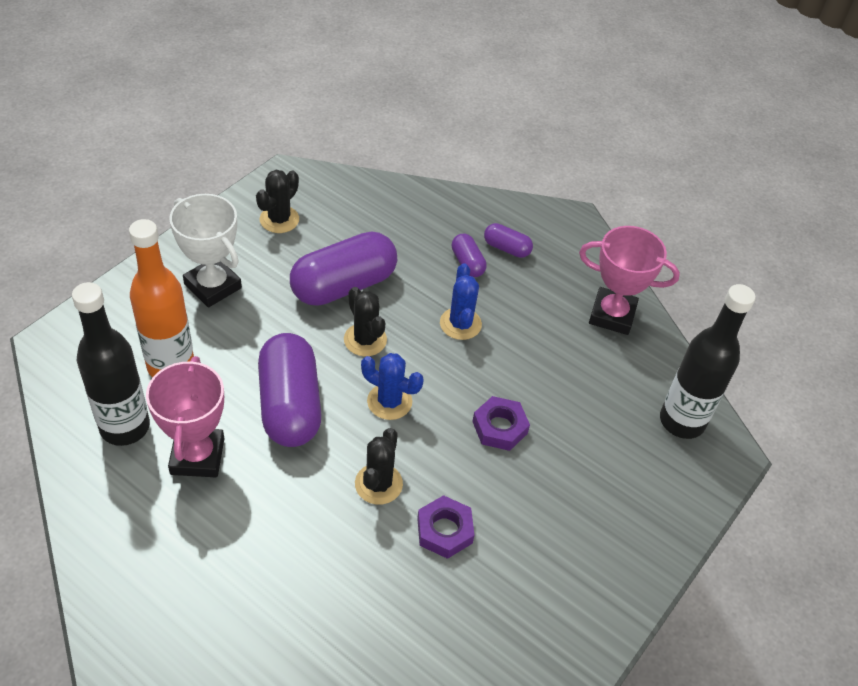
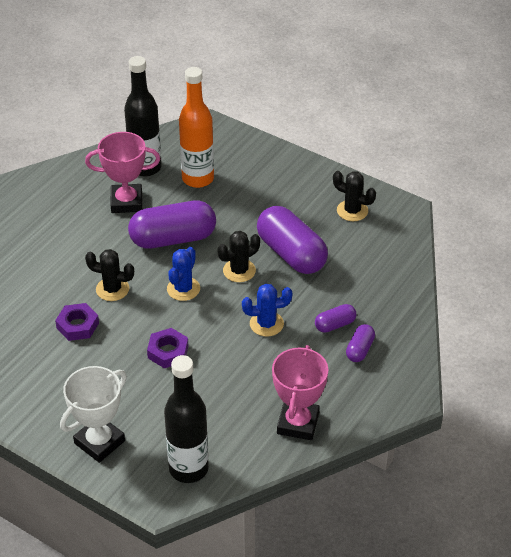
camera: 90 degrees right, 5 degrees down
white trophy [169,194,242,307] -> white trophy moved to [60,366,127,463]

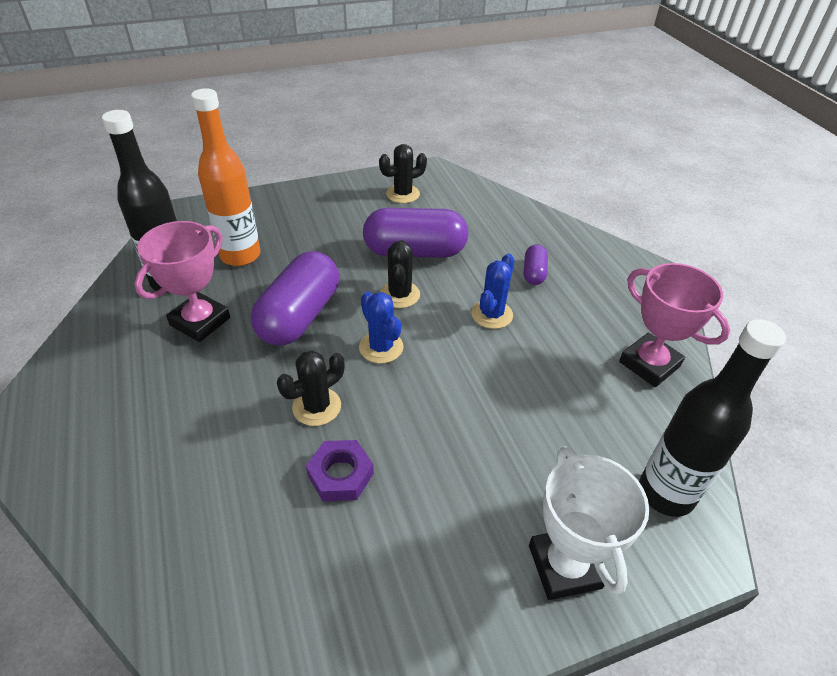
camera: 55 degrees left, 0 degrees up
purple nut [147,328,189,368] -> none
purple capsule [346,324,375,362] -> none

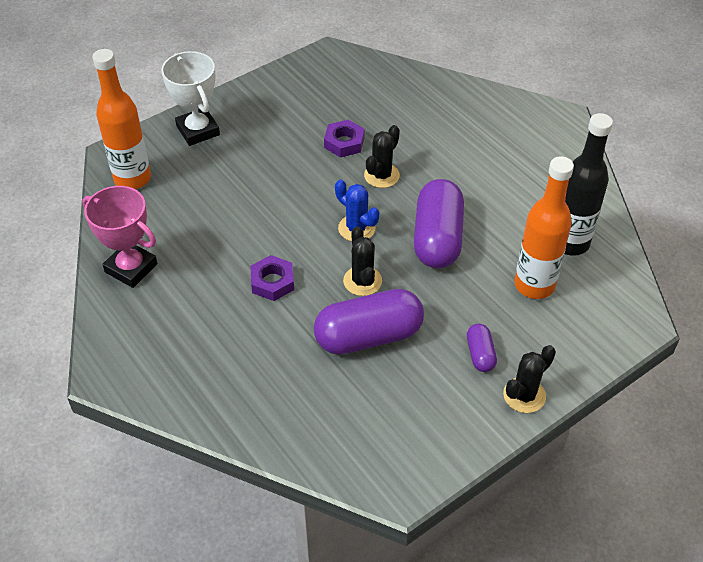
camera: 165 degrees right, 5 degrees up
pink trophy [135,221,230,342] -> none
black cactus [379,144,427,203] -> black cactus moved to [503,345,556,413]
blue cactus [471,254,515,329] -> purple nut [250,255,294,301]
purple capsule [524,244,548,285] -> purple capsule moved to [467,324,497,372]
black bottle [639,319,786,517] -> orange bottle [92,49,151,189]

